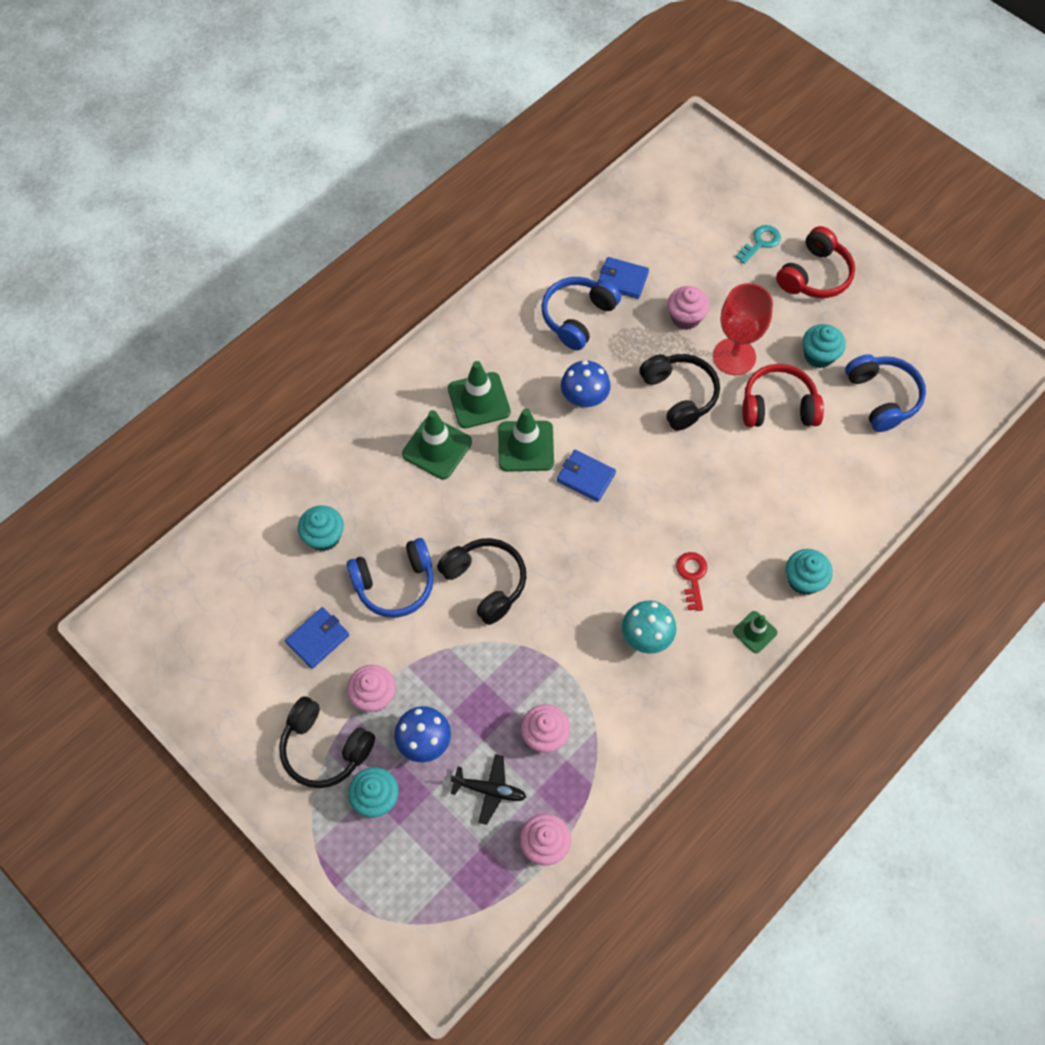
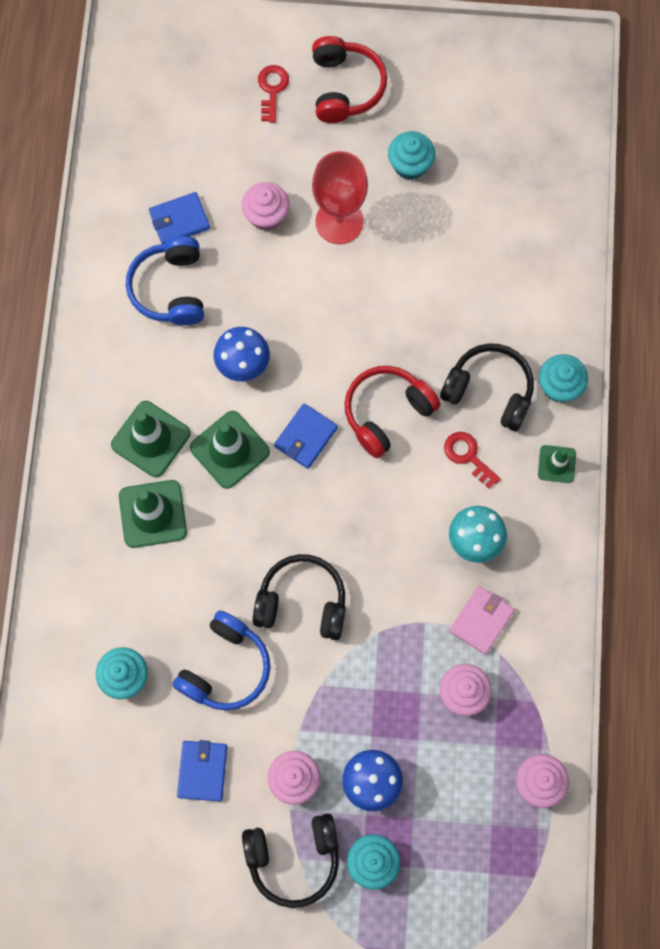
camera: 40 degrees left, 10 degrees up
black plane [450,754,526,825] -> none
blue wallet [557,450,616,502] -> blue wallet turned 45 degrees counterclockwise [274,403,338,469]
black headphones [639,354,720,431] -> black headphones moved to [440,343,534,431]
turquoise key [735,225,781,264] -> red key [258,65,289,123]
red headphones [742,364,824,427] -> red headphones moved to [345,366,441,458]
blue headphones [845,354,926,432] -> none
none -> pink wallet [449,586,515,655]

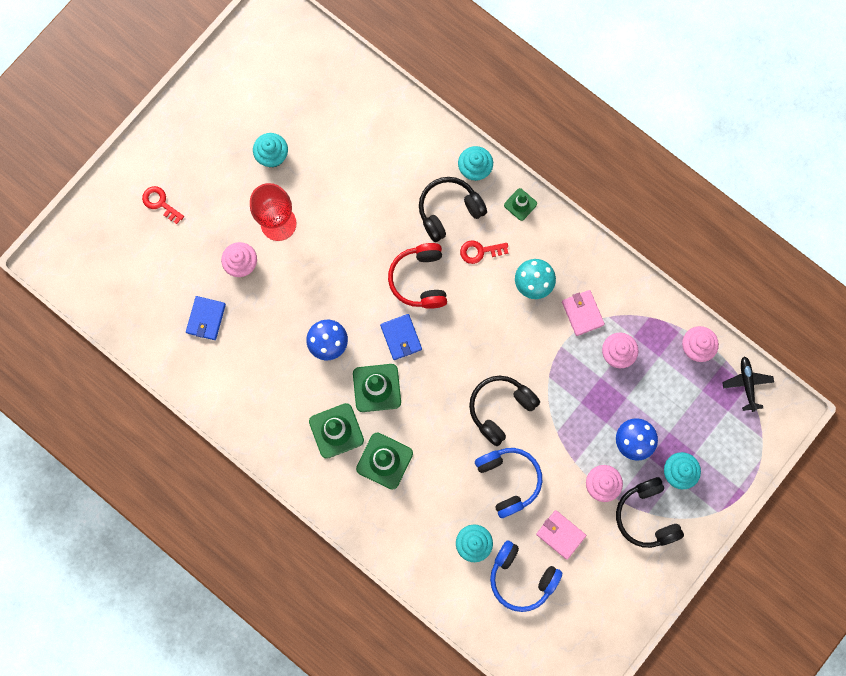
camera: 55 degrees left, 5 degrees up
blue headphones [126,236,204,325] -> blue headphones moved to [490,540,562,612]
blue wallet [177,740,227,801] -> pink wallet [536,510,586,560]
black headphones [242,813,339,908] -> black headphones turned 135 degrees clockwise [616,477,684,548]
red headphones [312,36,387,123] -> none
none -> black plane [722,356,774,412]

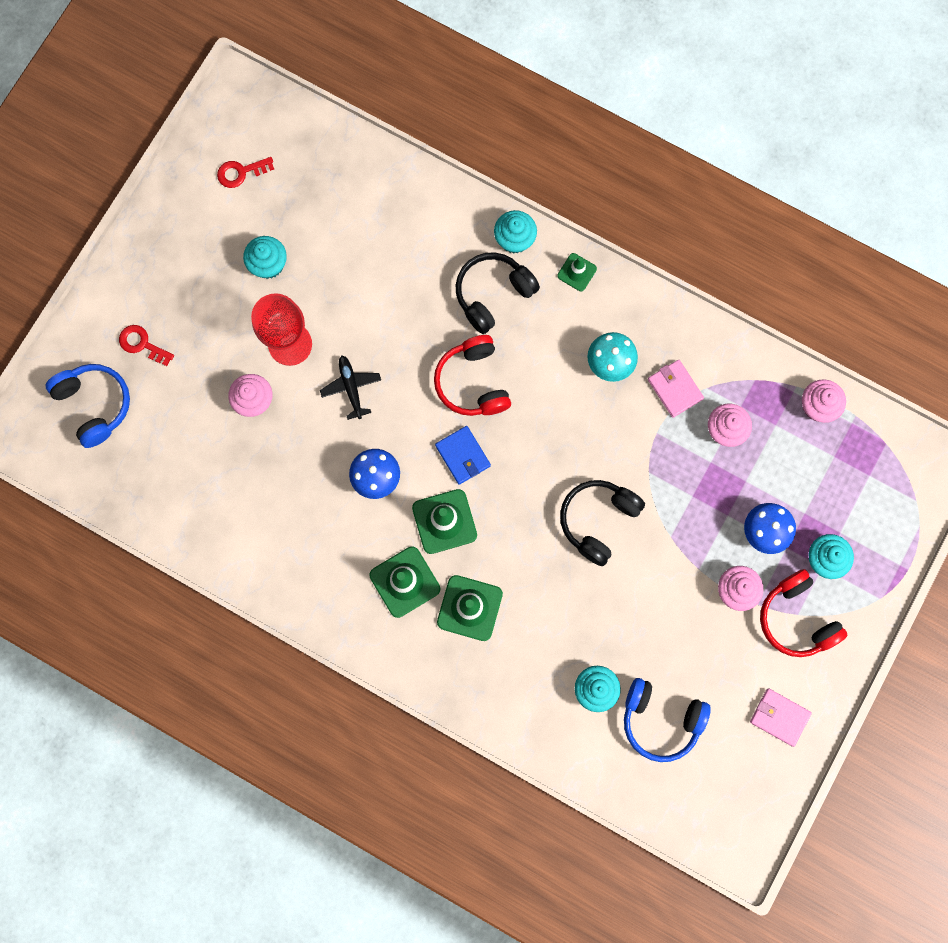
camera: 10 degrees left, 0 degrees up
blue wallet [186,296,226,340] -> none
red key [460,240,508,264] -> red key moved to [217,157,274,188]
blue headphones [475,448,542,518] -> blue headphones moved to [46,364,130,448]
pink wallet [536,510,586,560] -> pink wallet moved to [750,689,812,747]
black headphones [616,477,684,548] -> red headphones [760,569,847,657]
black plane [722,356,774,412] -> black plane moved to [320,356,381,420]

